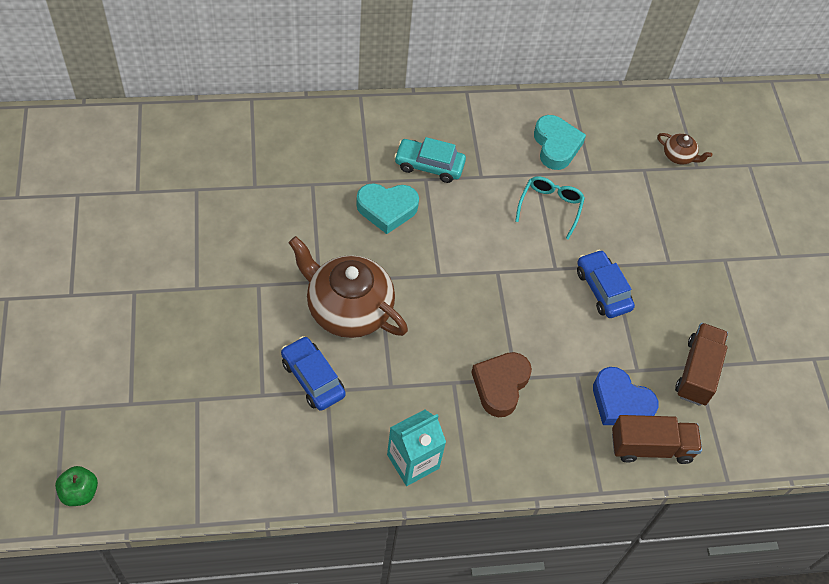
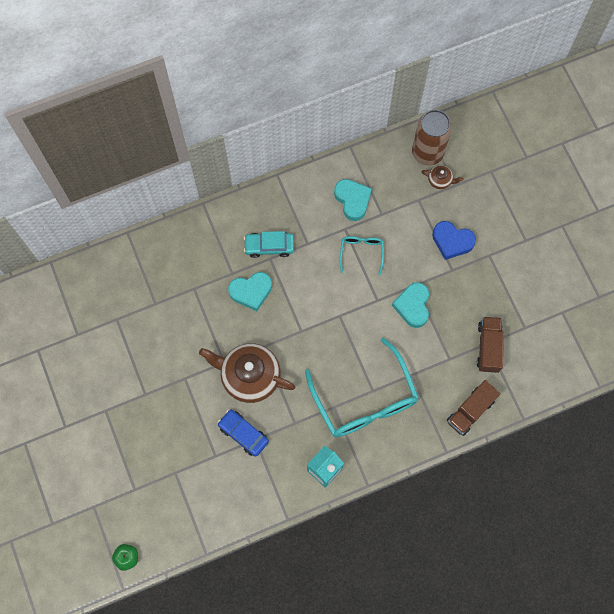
camera: 10 degrees left, 15 degrees up
brown heart [471,352,532,417] -> turquoise glasses [305,337,419,437]
blue car [577,250,635,318] -> turquoise heart [392,282,429,328]
blue heart [593,367,659,425] -> blue heart moved to [432,221,476,260]
brown truck [612,415,702,464] -> brown truck turned 150 degrees clockwise [447,380,500,436]
none -> brown can [412,110,452,166]

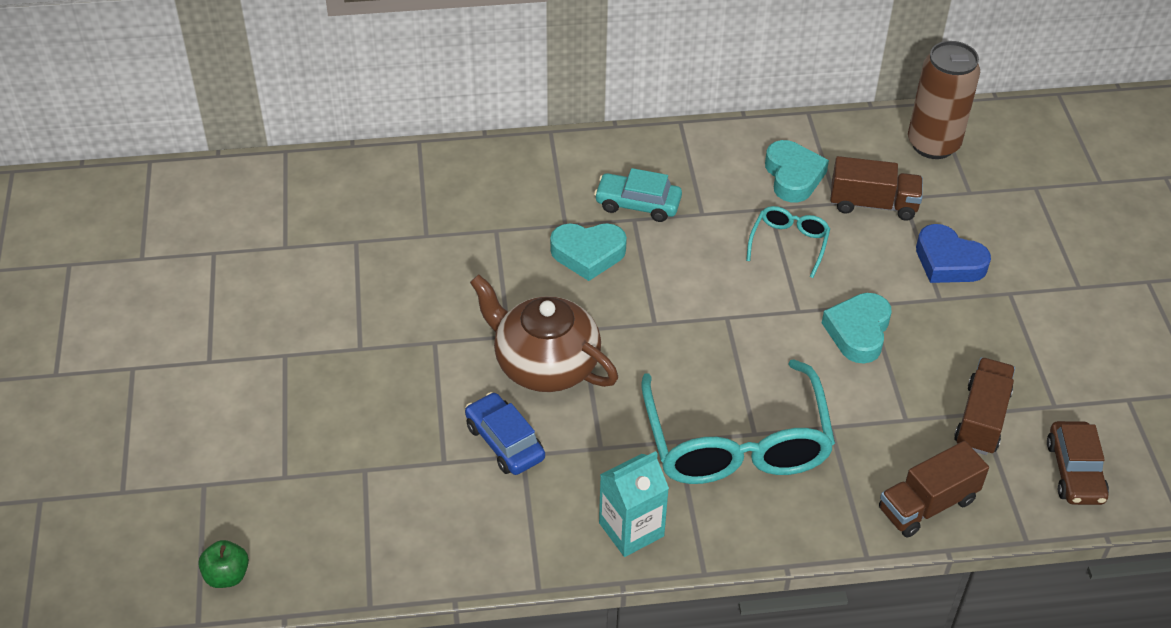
camera: 15 degrees right, 25 degrees down
brown teapot [422,165,463,189] -> none
none -> brown truck [830,156,923,221]
none -> brown car [1047,421,1109,505]

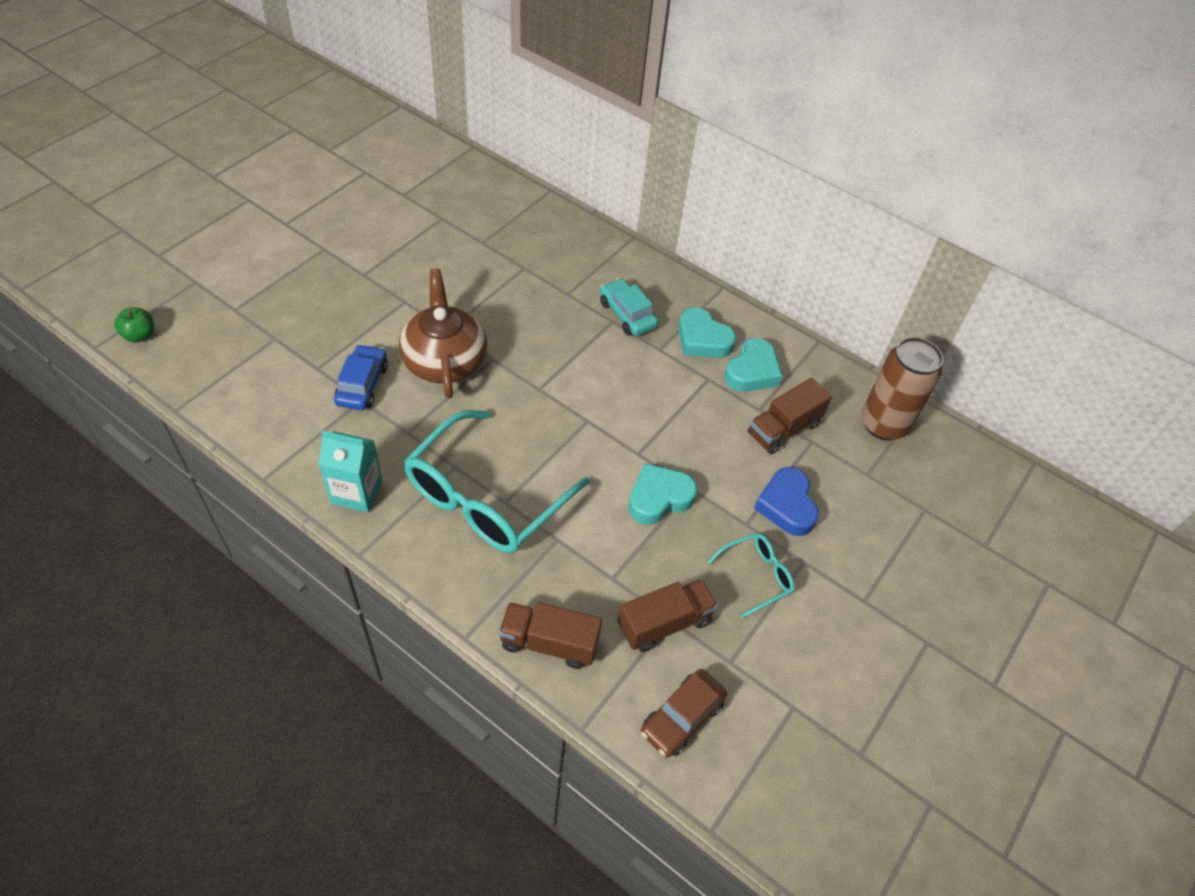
camera: 40 degrees right, 5 degrees up
turquoise heart [550,223,627,281] -> turquoise heart moved to [678,307,736,358]
turquoise glasses [746,206,830,278] -> turquoise glasses moved to [707,533,795,618]
brown truck [830,156,923,221] -> brown truck turned 90 degrees clockwise [748,378,832,454]

